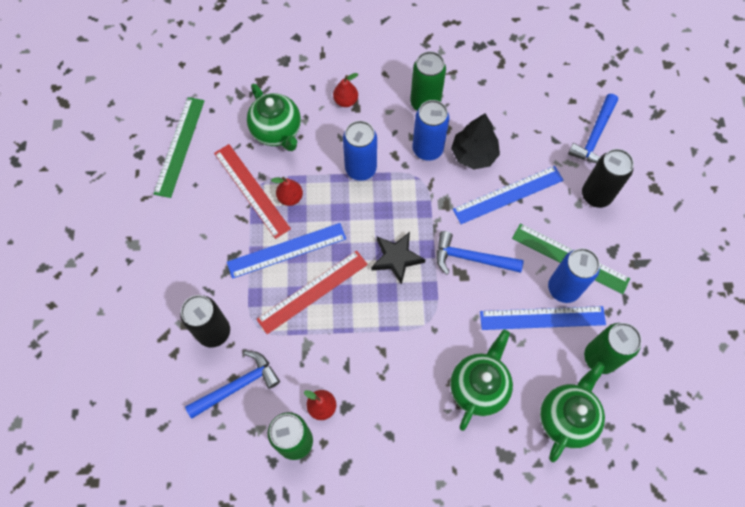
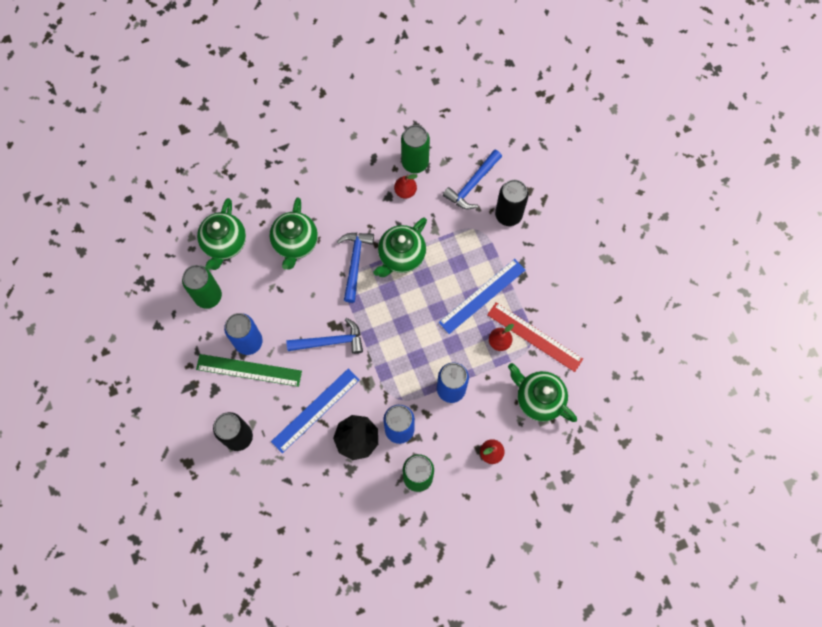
camera: 160 degrees right, 5 degrees up
green ruler [154,97,204,198] -> none
red ruler [256,250,368,334] -> none
black star [371,232,426,285] -> none
blue ruler [480,306,606,330] -> none
blue hammer [568,94,618,163] -> blue hammer moved to [337,233,374,303]
none -> green teapot [373,218,427,277]

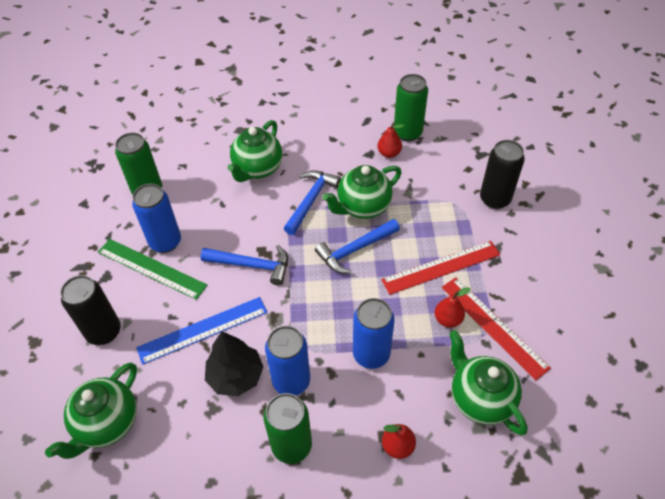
camera: 20 degrees right, 20 degrees down
green teapot [197,198,246,270] -> green teapot moved to [45,362,137,459]
blue ruler [439,259,525,334] -> red ruler [381,241,500,295]
blue hammer [443,150,502,209] -> blue hammer moved to [315,219,400,274]

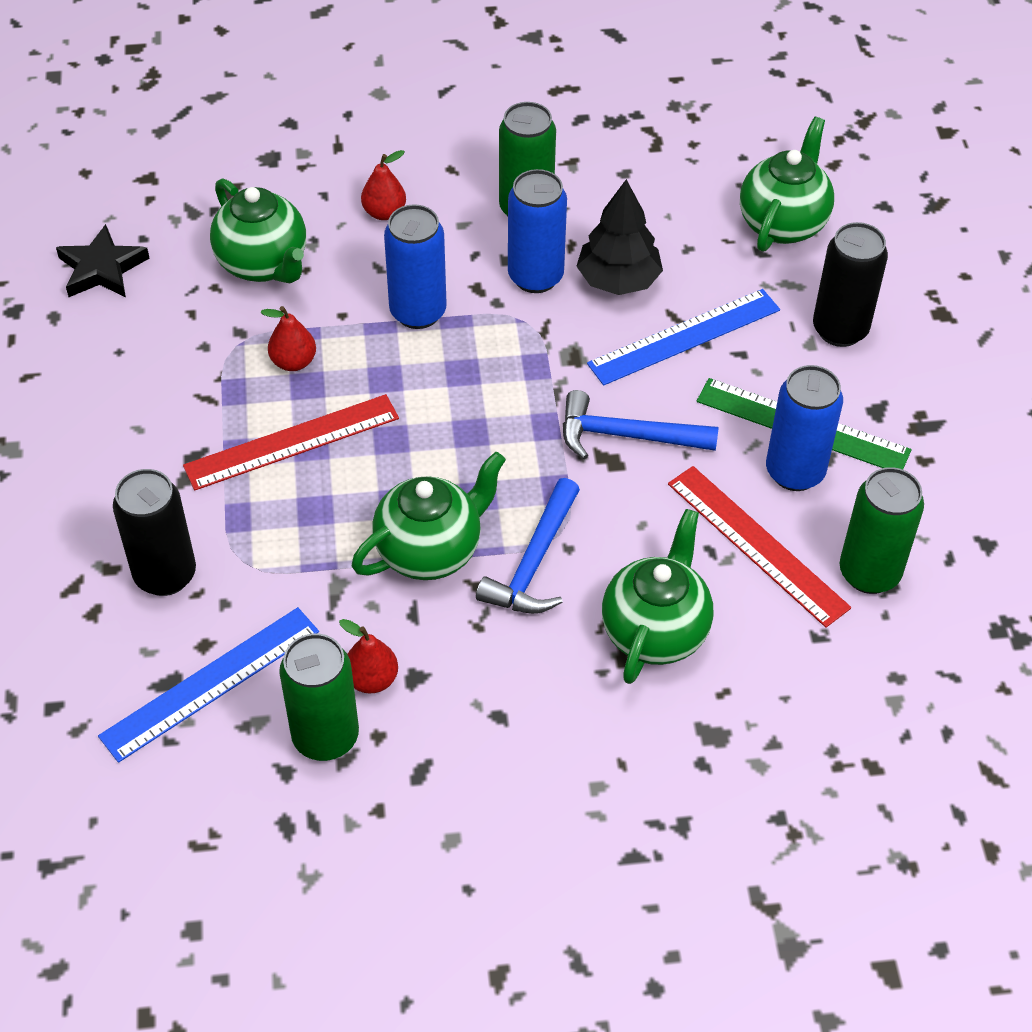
camera: 175 degrees right, 0 degrees up
blue hammer [315,219,400,274] -> none
red ruler [441,277,551,380] -> red ruler moved to [668,466,851,628]
none -> black star [56,224,149,297]
none -> blue ruler [98,607,319,763]

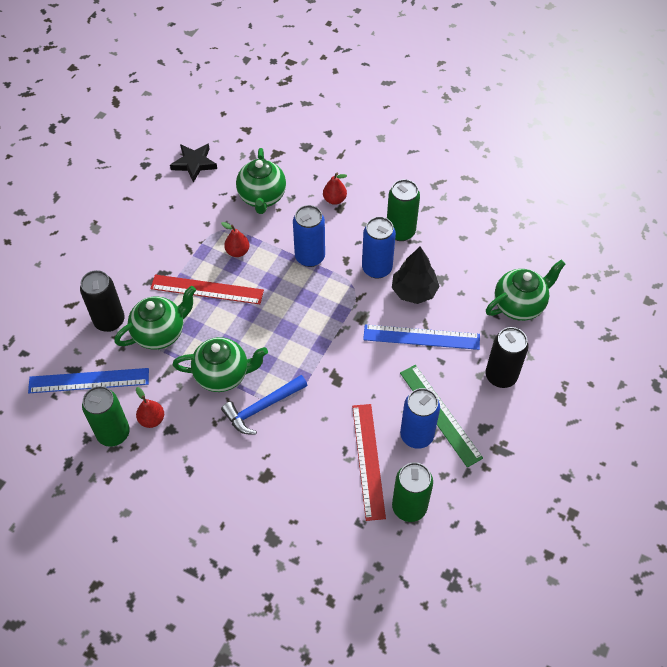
camera: 35 degrees right, 5 degrees up
blue hammer [563,390,718,459] -> none
green teapot [602,509,713,684] -> green teapot moved to [114,286,196,350]

